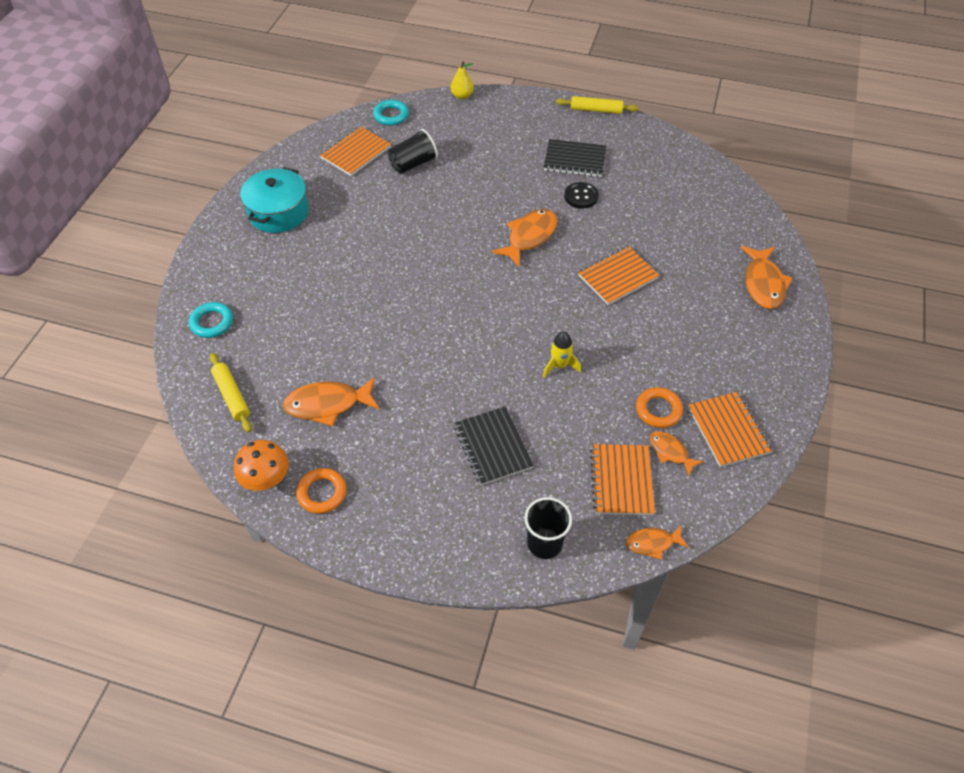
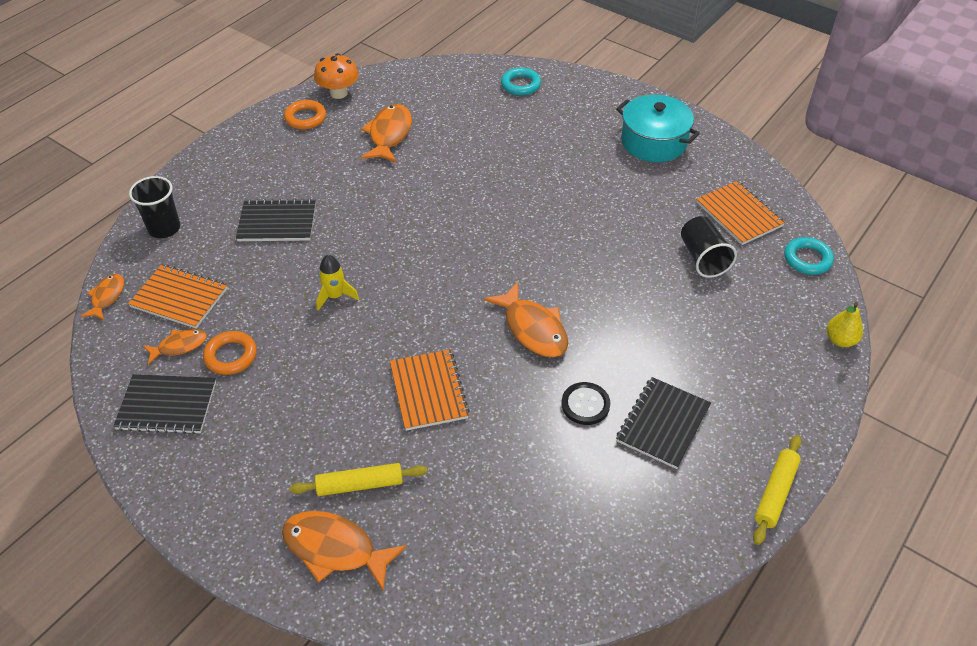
camera: 110 degrees right, 5 degrees down
yellow rolling pin [210,353,252,433] -> yellow rolling pin moved to [290,463,427,496]
orange notebook [688,392,772,467] -> black notebook [113,374,216,434]

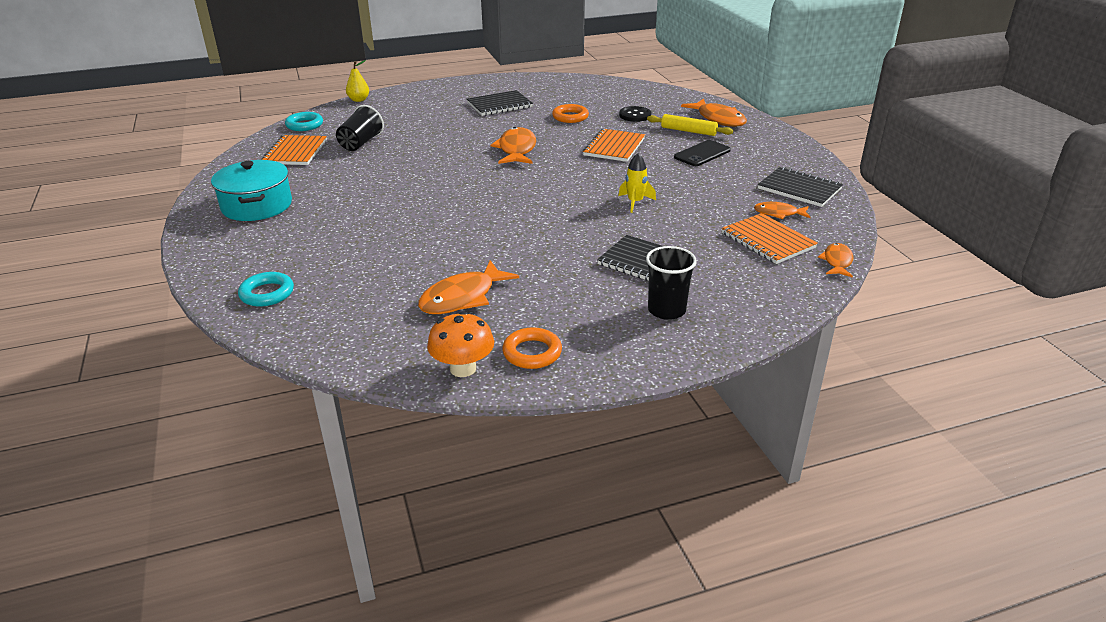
camera: 145 degrees left, 15 degrees down
orange fish [81,274,124,320] -> orange fish turned 150 degrees clockwise [818,243,854,277]
black cup [129,176,180,238] -> black cup moved to [646,246,697,320]
orange ring [203,331,257,375] -> orange ring moved to [552,104,589,123]
black button [561,382,610,425] -> black button moved to [619,106,651,122]
yellow rolling pin [753,435,801,545] -> none
none -> black phone [674,140,731,166]

